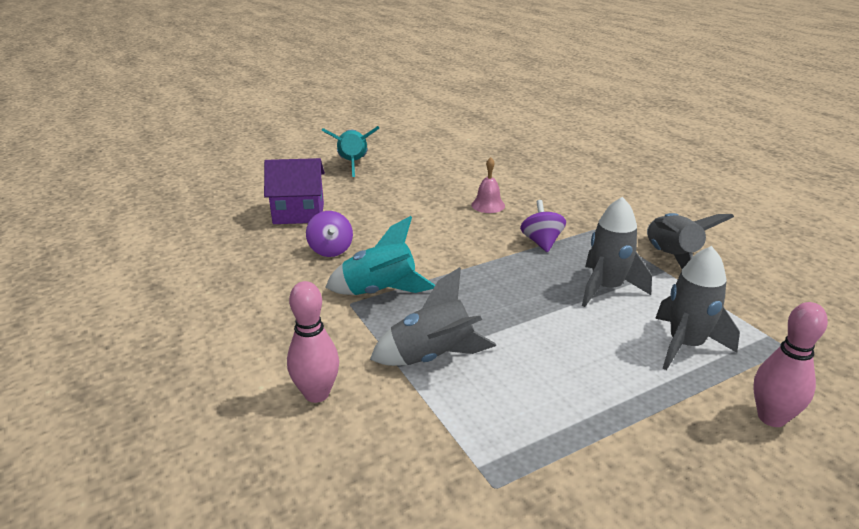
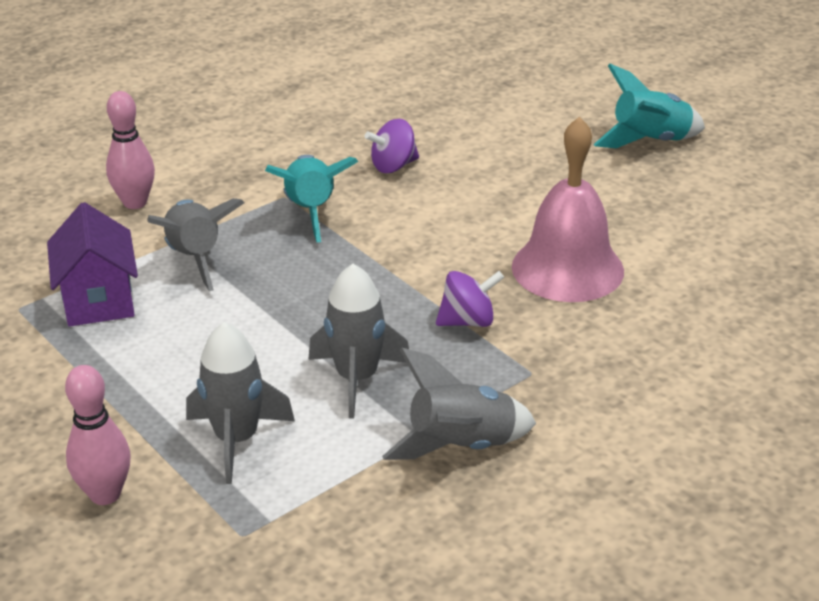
camera: 80 degrees right, 5 degrees up
purple house [264,158,325,224] -> purple house moved to [47,202,138,327]
pink bell [471,157,505,213] -> pink bell [512,116,624,302], size x2.15

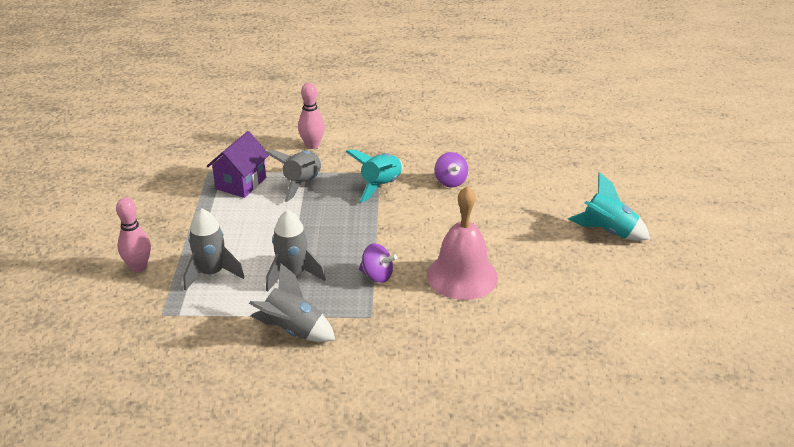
camera: 40 degrees right, 0 degrees up
purple spinning top [365,119,419,173] -> purple spinning top turned 120 degrees counterclockwise [435,152,468,187]

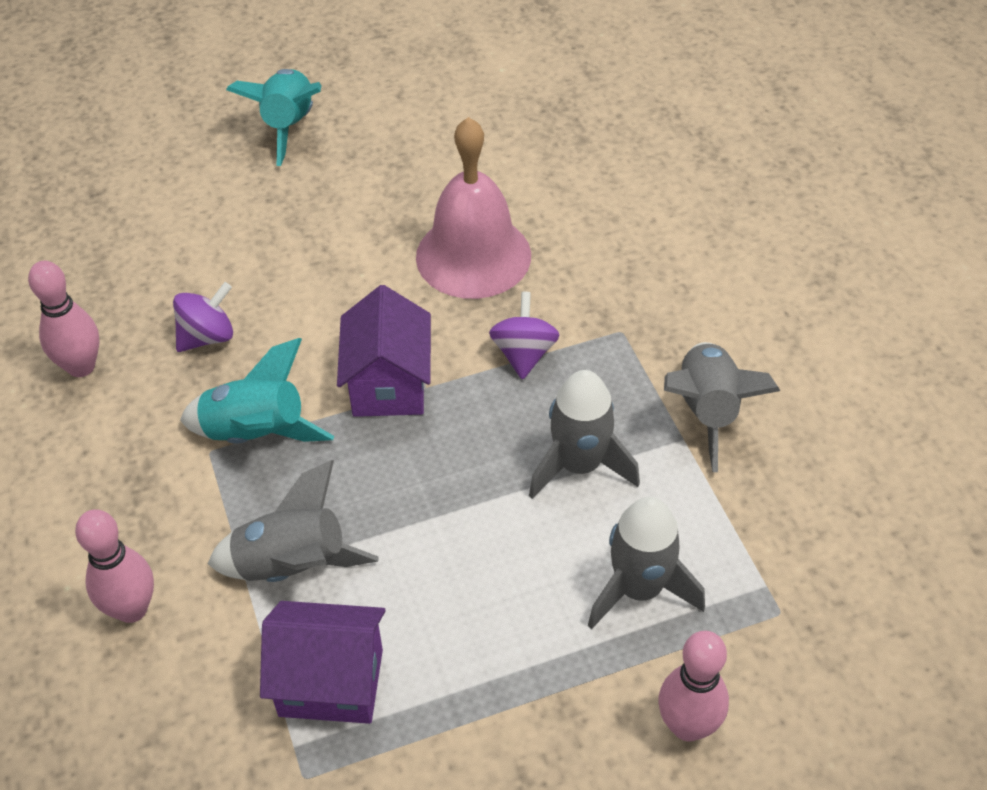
camera: 110 degrees left, 15 degrees up
none -> pink bowling pin [28,261,100,377]
none -> purple house [337,285,431,417]

